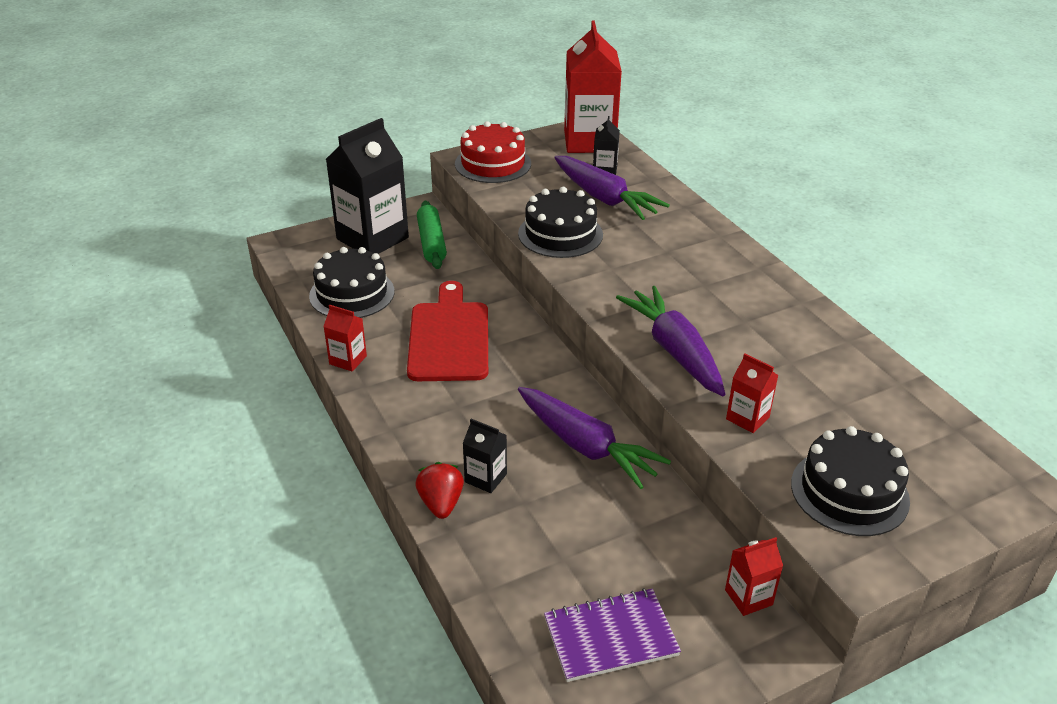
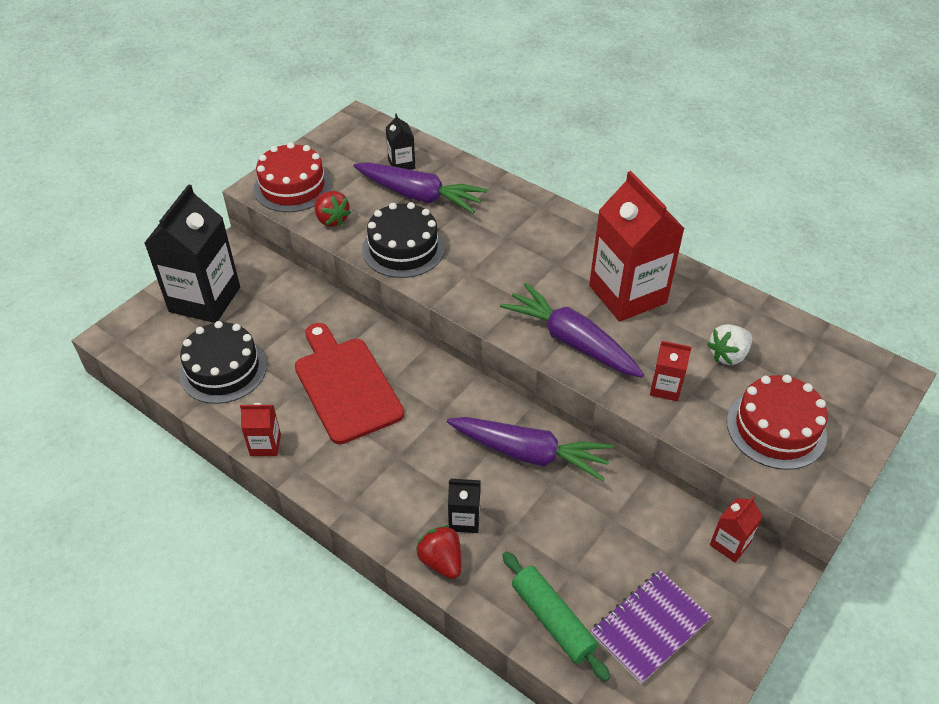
camera: 25 degrees left, 10 degrees up
green rolling pin [417,201,447,269] -> green rolling pin moved to [502,551,610,681]
red carton [564,21,622,153] -> red carton moved to [589,171,685,321]
black cake [791,426,910,536] -> red cake [727,374,828,470]
none -> red strawberry [314,191,351,227]
none -> white strawberry [707,324,752,365]

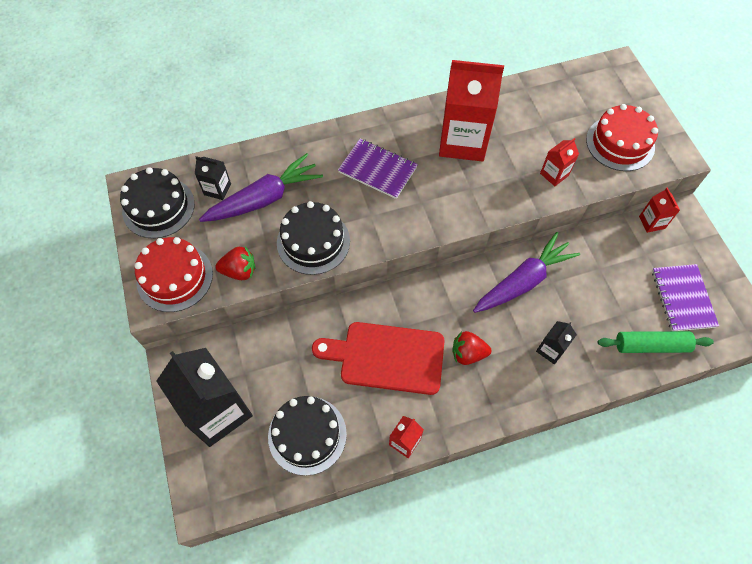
camera: 55 degrees left, 15 degrees up
red strawberry [416,525,461,579] -> red strawberry moved to [452,331,491,365]
purple carrot [500,283,644,378] -> none
white strawberry [707,324,752,365] -> none
none -> black cake [120,167,195,238]
none -> purple notebook [338,139,418,199]

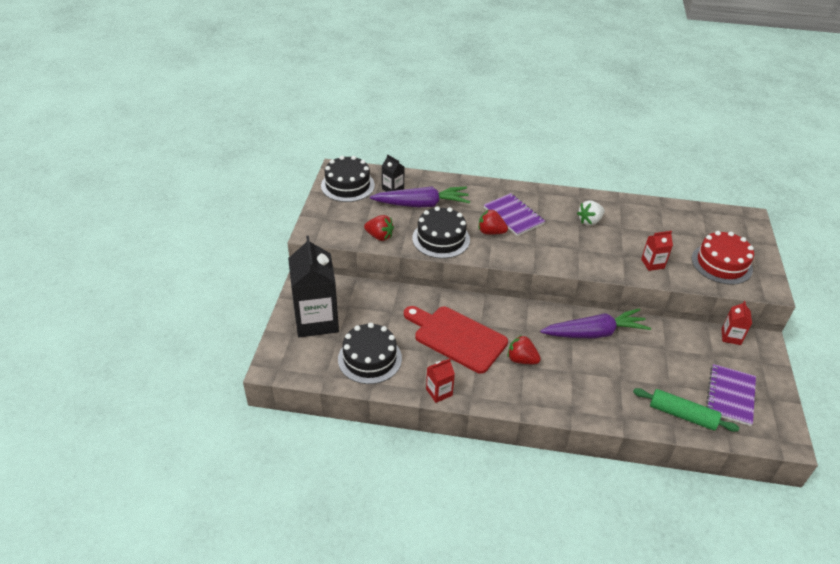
camera: 25 degrees right, 20 degrees down
red cake [135,237,213,312] -> none
red carton [439,60,504,162] -> white strawberry [577,200,605,226]
black carton [536,321,577,364] -> none
none -> red strawberry [478,209,508,235]

